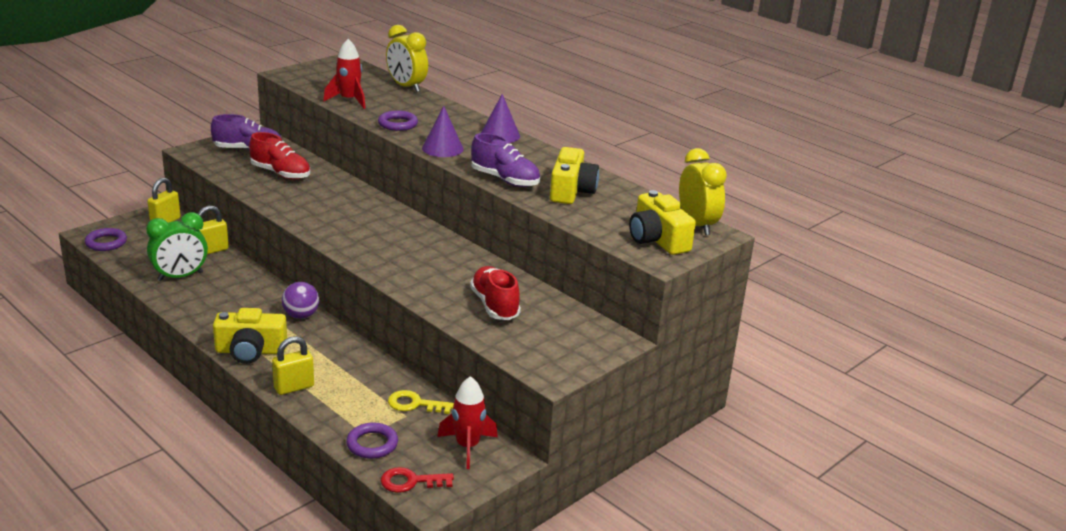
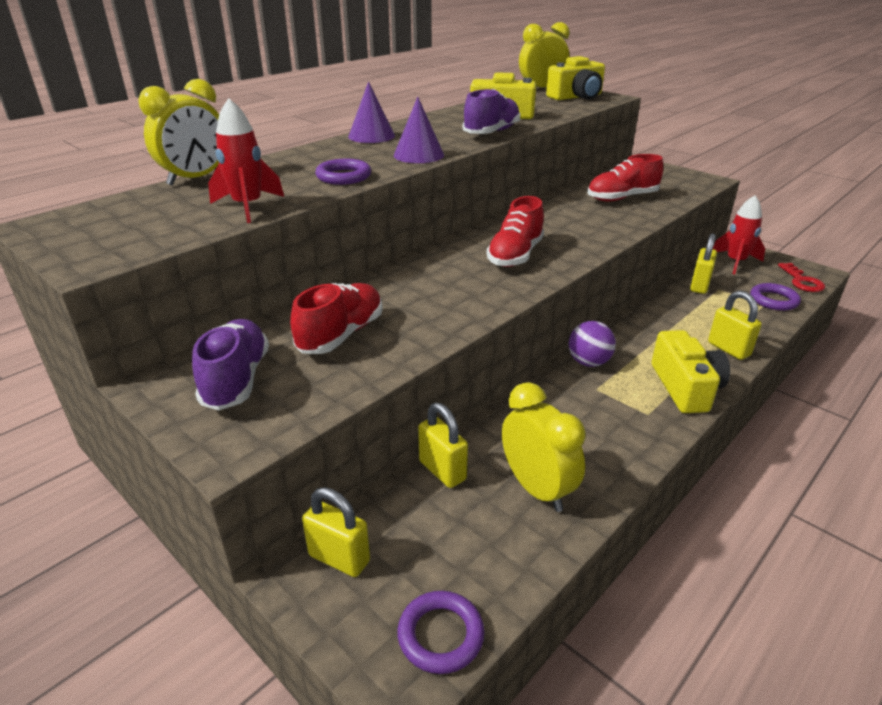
camera: 90 degrees left, 5 degrees up
green clock [146,212,208,281] -> yellow clock [502,382,586,512]
yellow key [388,390,454,414] -> yellow padlock [690,234,717,294]
none -> red shoe [487,196,544,267]

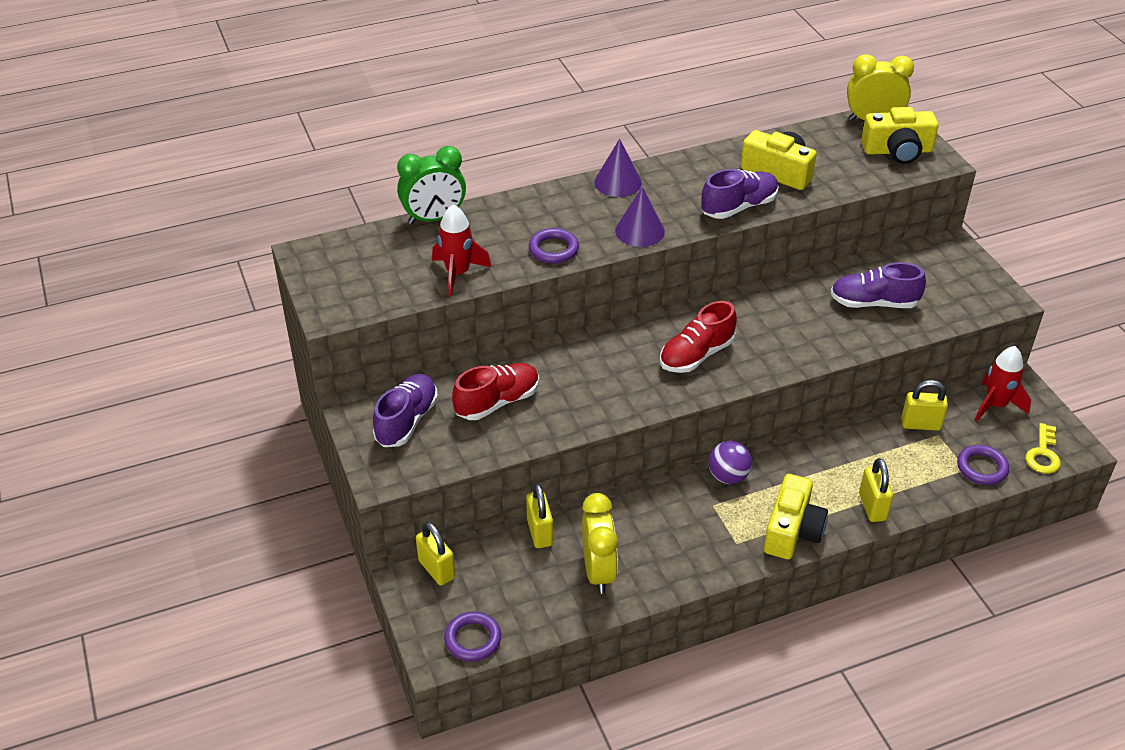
camera: 25 degrees right, 10 degrees up
yellow clock [138,79,219,185] -> green clock [397,146,466,224]
red shoe [587,154,663,202] -> purple shoe [831,262,926,308]
yellow padlock [690,234,717,294] -> yellow padlock turned 45 degrees clockwise [901,380,948,431]
red key [778,263,825,292] -> yellow key [1026,423,1061,474]

